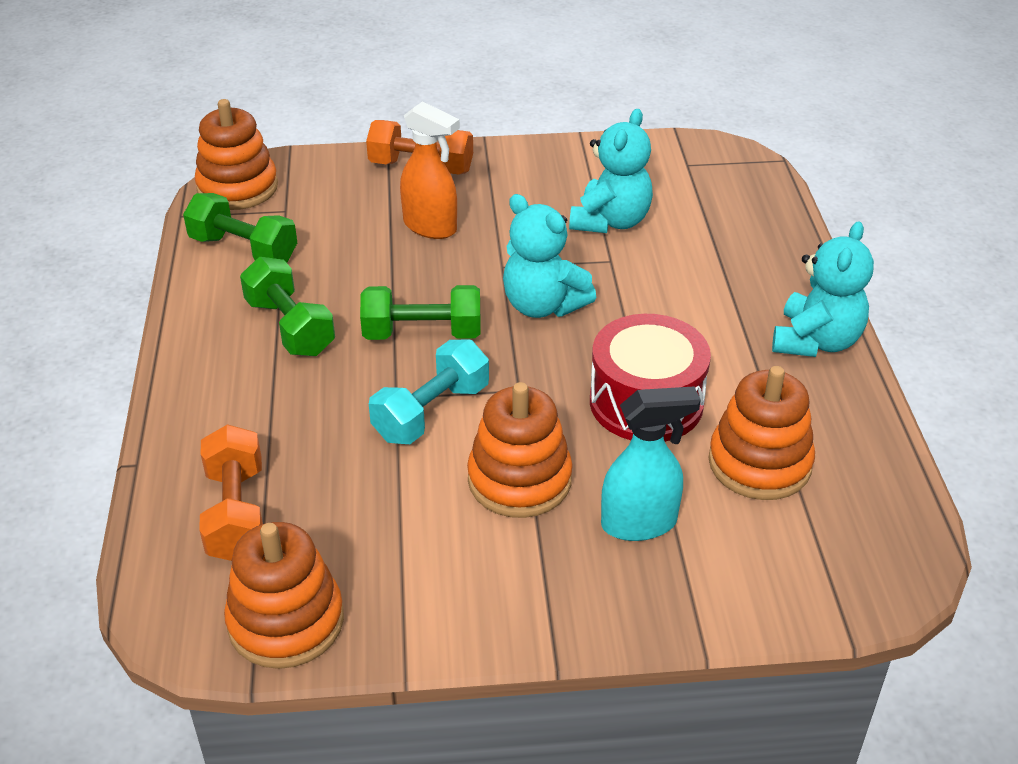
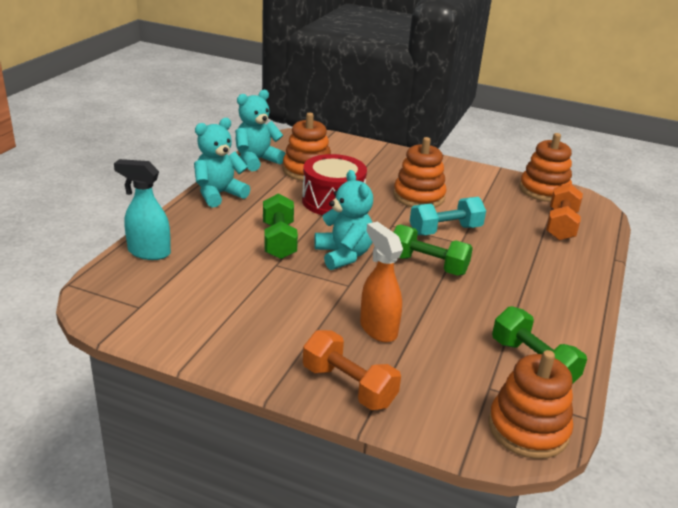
camera: 155 degrees left, 10 degrees down
green dumbbell [240,257,335,356] -> green dumbbell moved to [263,194,298,259]
turquoise teddy bear [569,109,653,233] -> turquoise teddy bear moved to [235,90,285,171]
turquoise spray bottle [601,386,701,541] -> turquoise spray bottle moved to [114,159,171,260]

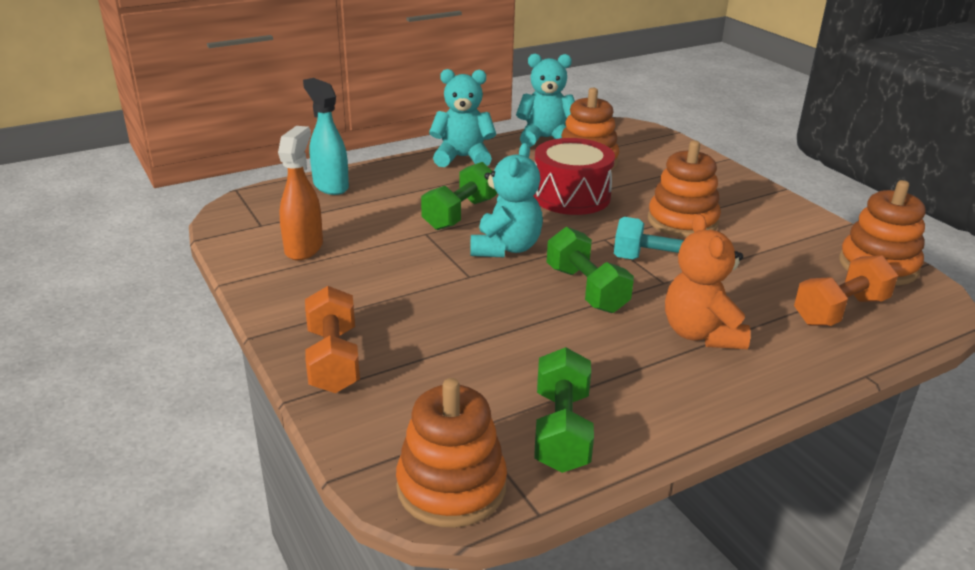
camera: 40 degrees right, 0 degrees up
orange spray bottle [360,222,403,342] -> orange spray bottle moved to [278,126,323,260]
none -> orange teddy bear [665,214,751,349]

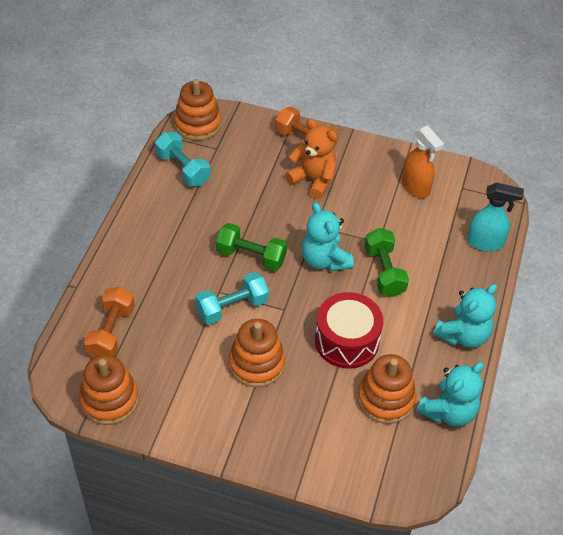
camera: 135 degrees right, 20 degrees up
green dumbbell [534,347,594,473] -> turquoise dumbbell [155,132,210,187]
orange teddy bear [665,214,751,349] -> orange teddy bear moved to [285,119,337,199]

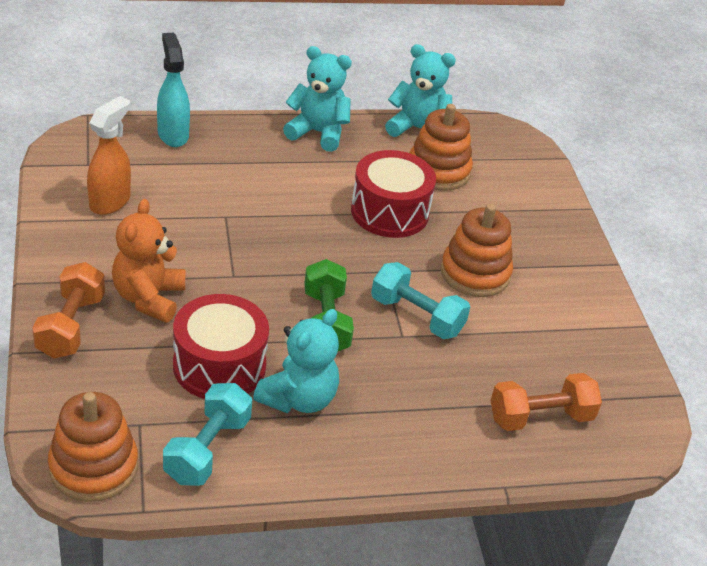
camera: 120 degrees left, 10 degrees down
orange stacking toy [79,355,139,425] -> none
turquoise teddy bear [302,202,354,271] -> turquoise teddy bear moved to [253,309,339,413]
green dumbbell [364,228,409,297] -> none
none -> red drum [173,294,269,399]

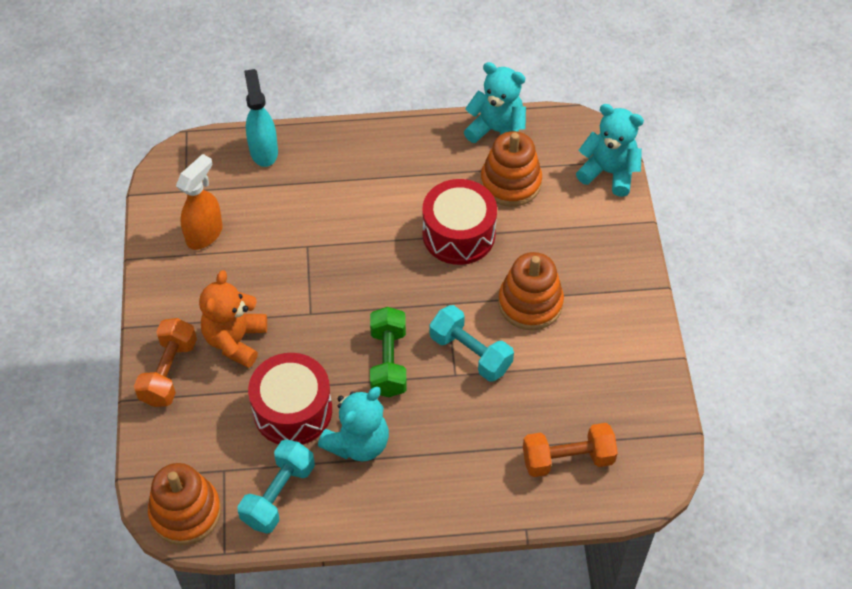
camera: 10 degrees right, 15 degrees up
turquoise teddy bear [283,46,352,152] -> turquoise teddy bear moved to [576,104,644,197]

